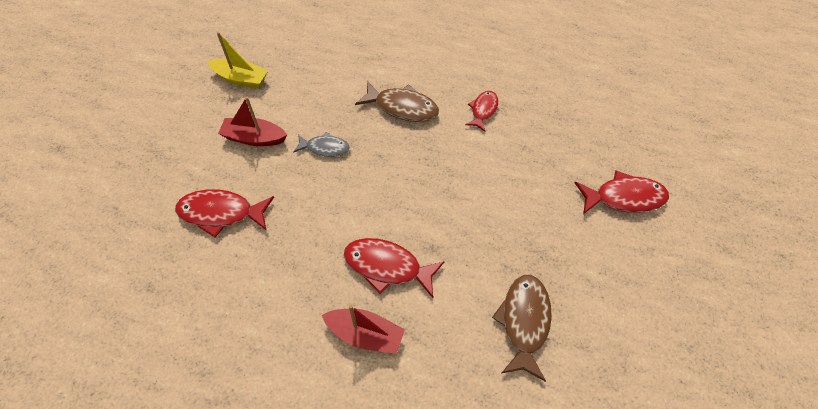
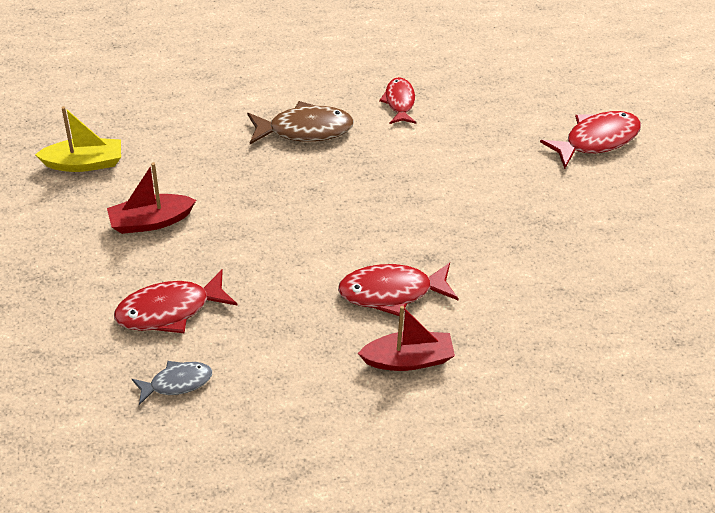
camera: 25 degrees left, 10 degrees down
grey fish [293,132,350,157] -> grey fish moved to [132,361,212,405]
brown fish [492,274,552,382] -> none

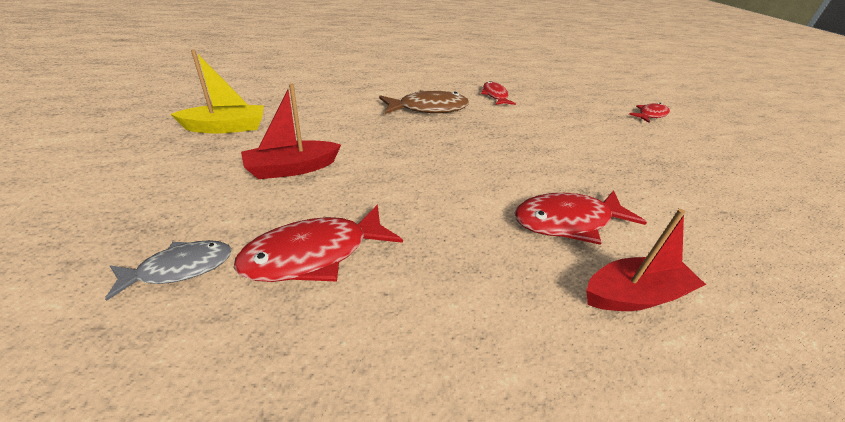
camera: 10 degrees left, 10 degrees down
grey fish [132,361,212,405] -> grey fish moved to [105,240,232,301]
red fish [540,111,641,169] -> red fish [629,103,670,123], size x0.63

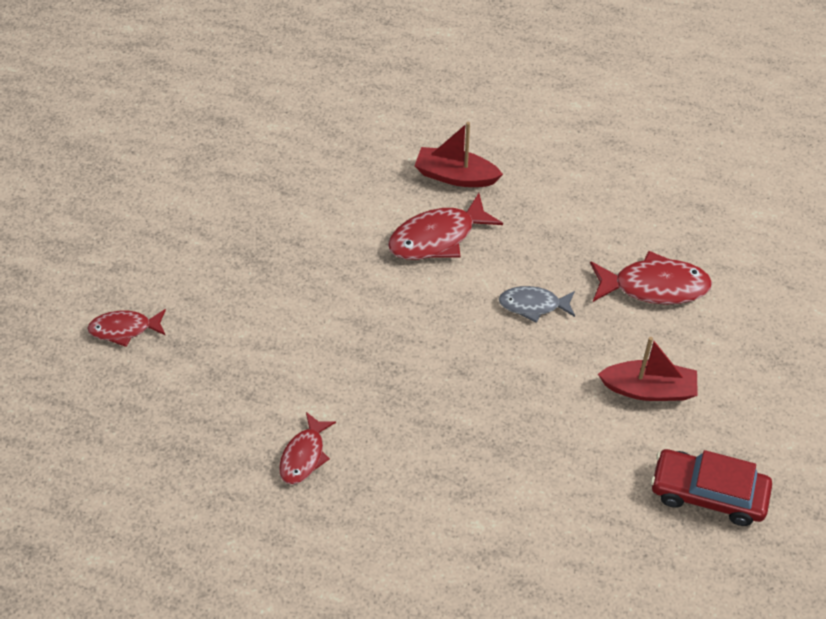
camera: 145 degrees left, 15 degrees up
grey fish [105,240,232,301] -> grey fish moved to [499,286,575,323]
yellow boat [171,49,264,133] -> red car [651,449,772,526]
brown fish [379,90,469,114] -> none
red fish [515,190,647,245] -> red fish turned 135 degrees clockwise [388,193,503,260]

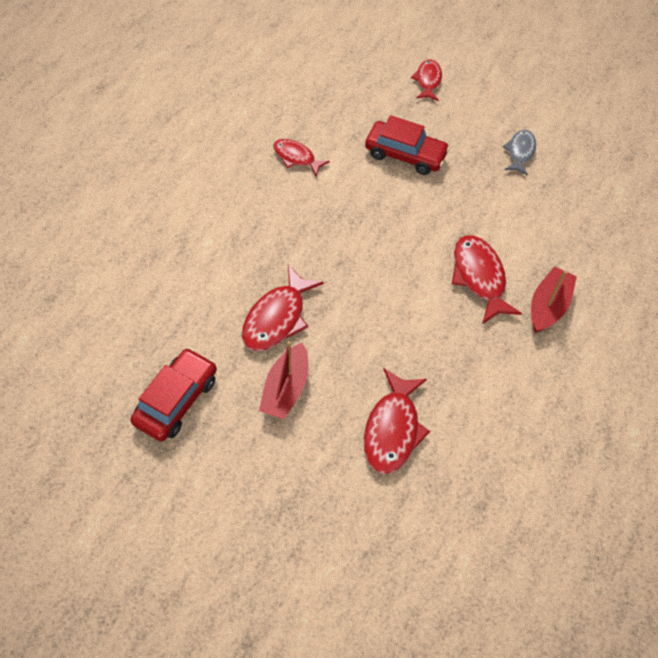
camera: 100 degrees right, 5 degrees up
grey fish [499,286,575,323] -> grey fish moved to [503,130,536,176]
none -> red fish [242,265,324,352]
none -> red car [365,115,450,175]

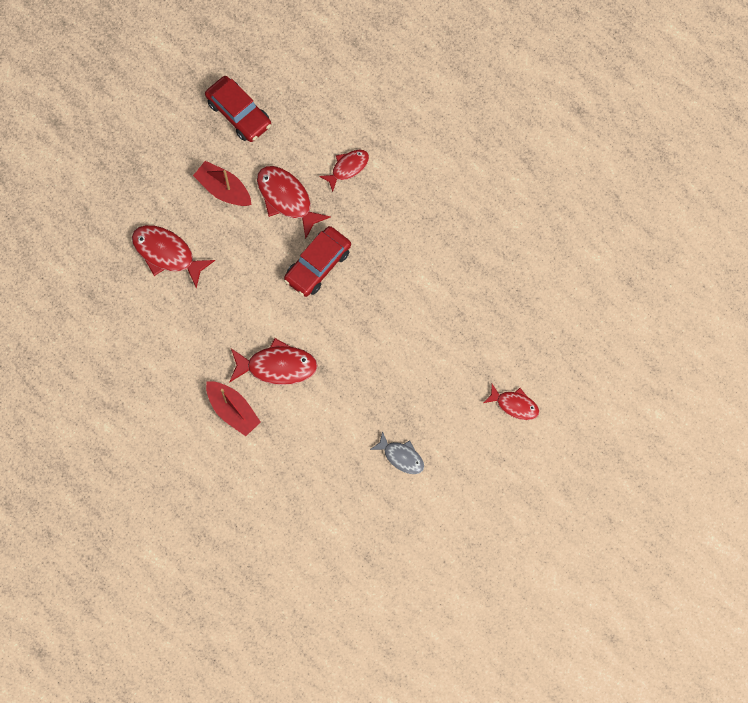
camera: 110 degrees right, 15 degrees up
red fish [273,139,330,176] -> red fish moved to [319,149,369,192]
red car [365,115,450,175] -> red car moved to [284,226,351,297]

